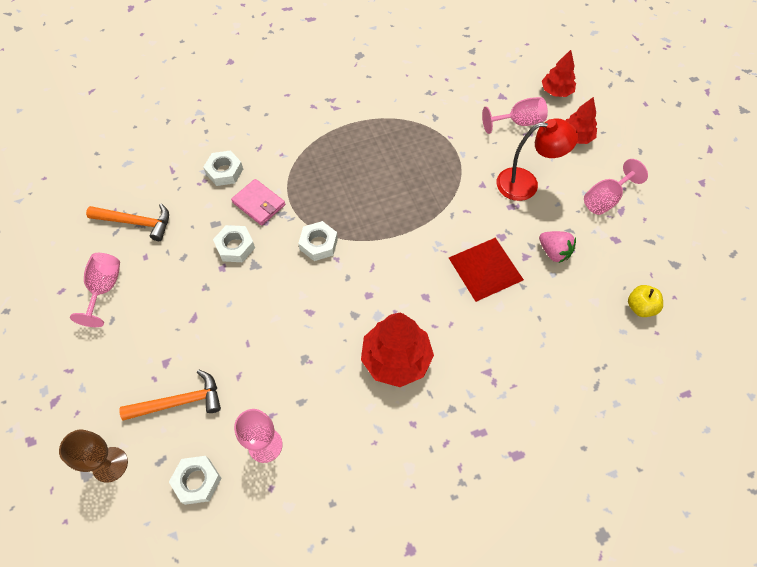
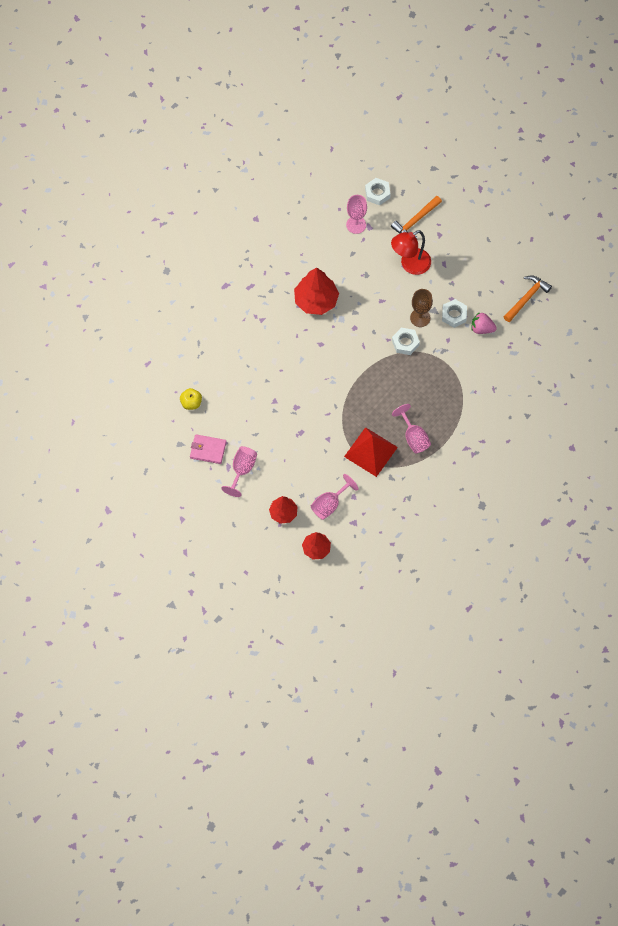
camera: 150 degrees right, 5 degrees up
brown goblet [59,430,128,483] -> brown goblet moved to [410,289,433,327]
pink goblet [70,253,120,327] -> pink goblet moved to [392,404,431,453]
orange hammer [86,204,169,241] -> orange hammer turned 150 degrees clockwise [503,276,552,322]
white nut [203,150,243,186] -> none
pink wallet [231,179,285,226] -> pink wallet moved to [190,434,226,464]
red pyramid [449,238,524,302] -> red pyramid moved to [344,427,398,477]
red lamp [497,118,578,201] -> red lamp moved to [391,230,431,275]
pink strawberry [539,231,576,263] -> pink strawberry moved to [471,312,497,334]

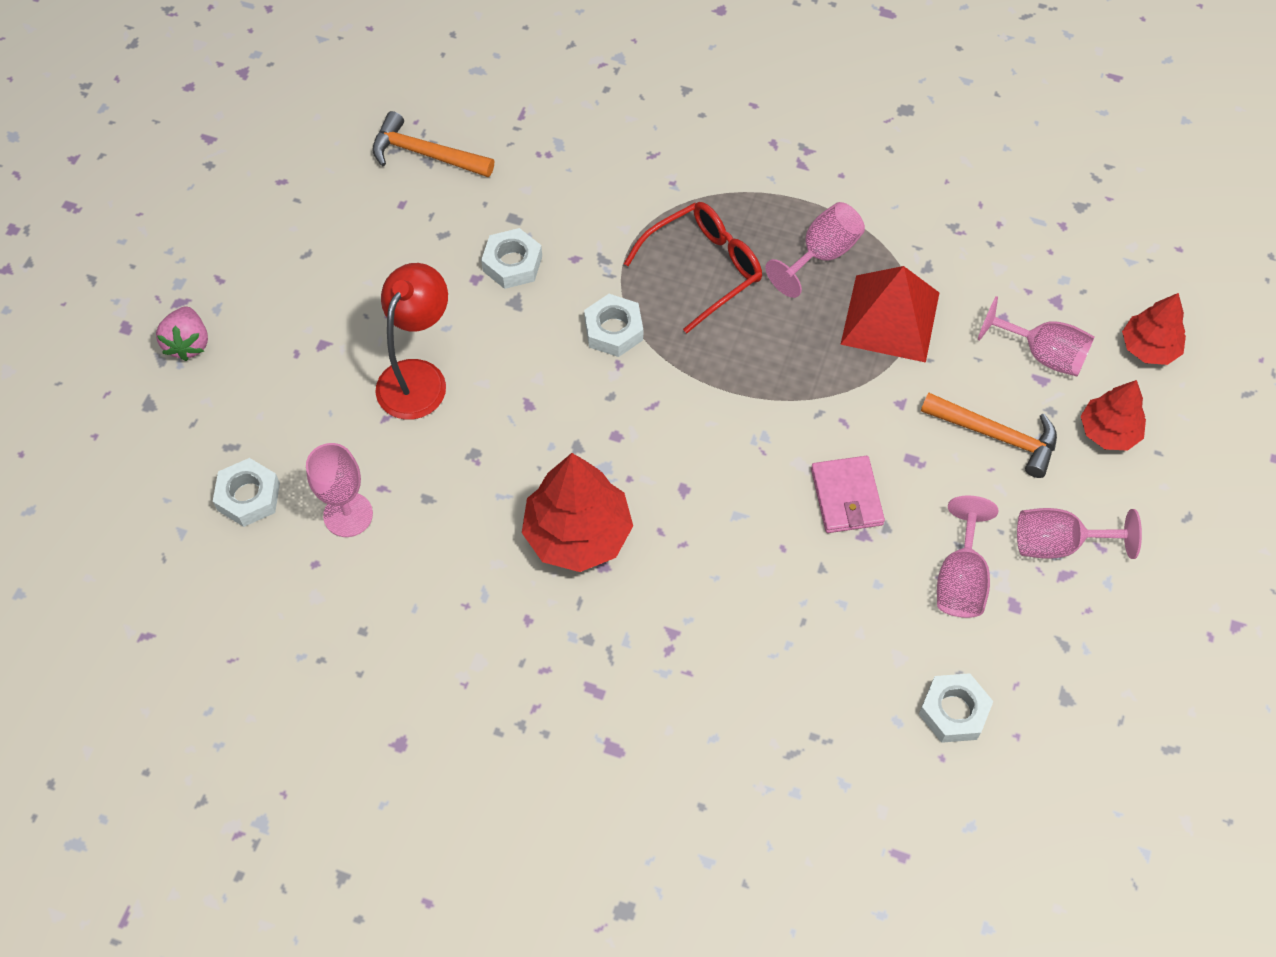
camera: 110 degrees left, 5 degrees down
yellow apple [180,388,202,410] -> white nut [919,673,993,743]
pink wallet [190,434,226,464] -> pink wallet moved to [811,456,885,533]
orange hammer [391,196,442,238] -> orange hammer moved to [921,392,1057,478]
red lamp [391,230,431,275] -> red lamp turned 105 degrees counterclockwise [375,263,448,420]
brown goblet [410,289,433,327] -> none
pink strawberry [471,312,497,334] -> pink strawberry moved to [156,306,208,361]
none -> red glasses [624,202,762,333]
none -> pink goblet [937,496,998,618]

